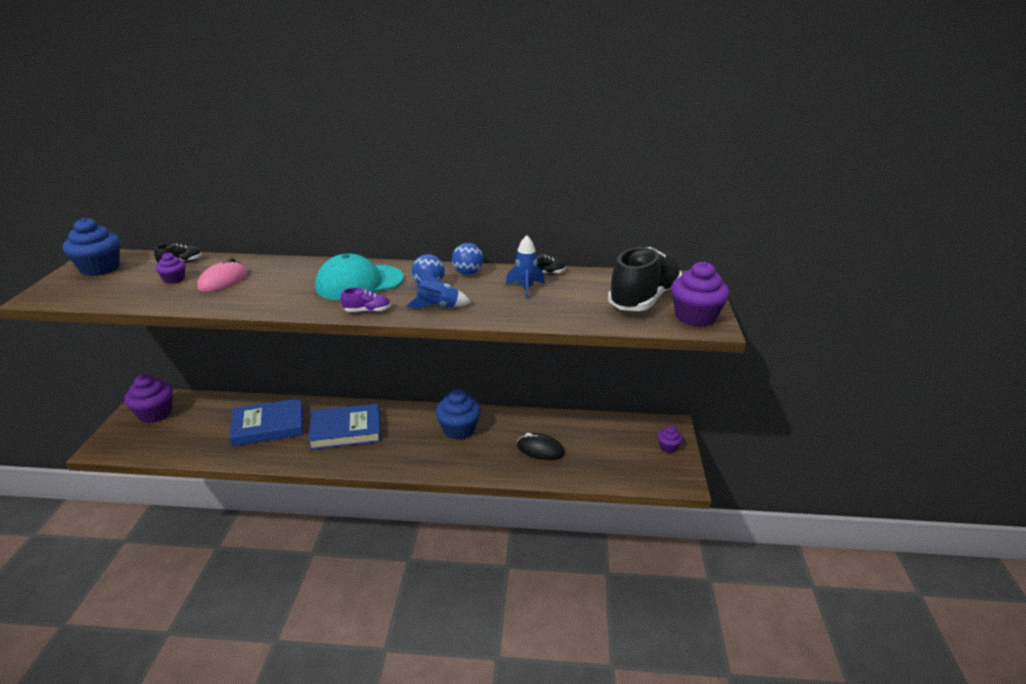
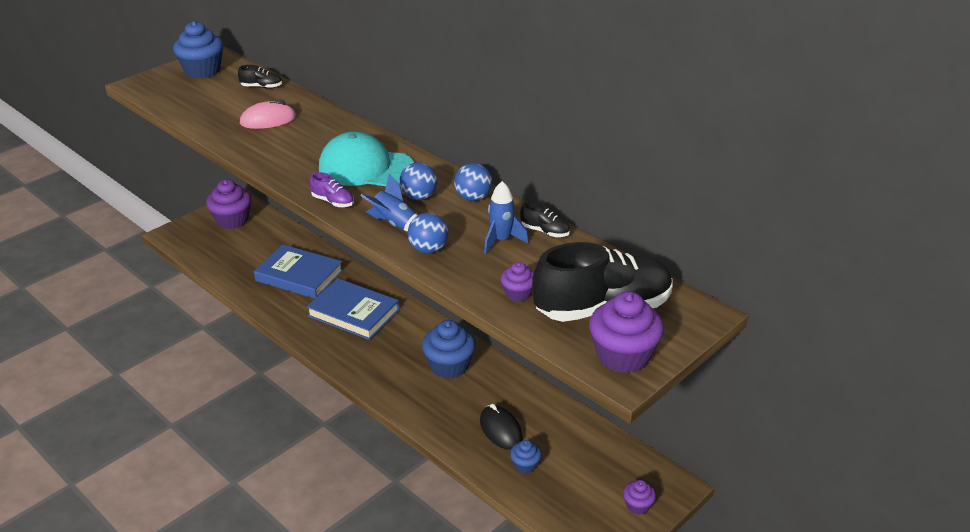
camera: 40 degrees right, 5 degrees up
purple cupcake [156,253,185,284] -> purple cupcake moved to [501,262,534,302]
none -> blue ball [408,213,448,253]
none -> blue cupcake [510,440,541,474]

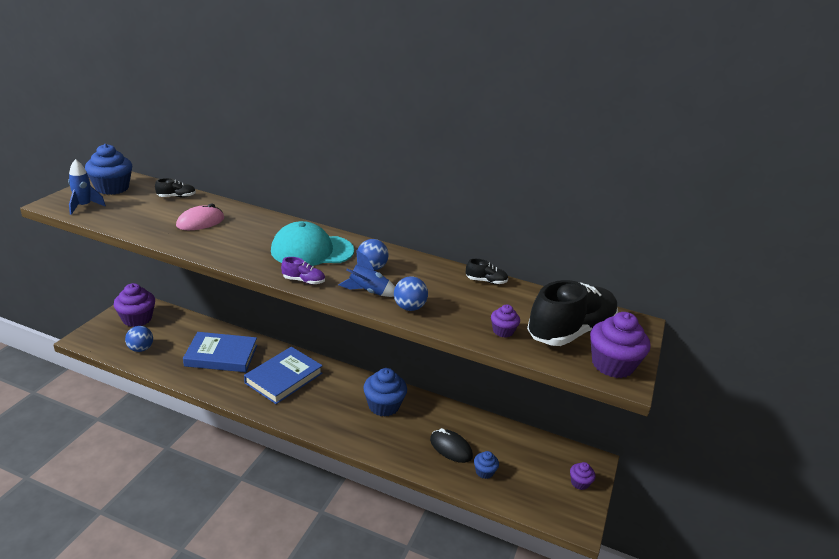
camera: 25 degrees left, 5 degrees down
blue book [306,278,399,340] -> blue book turned 60 degrees counterclockwise [244,347,323,404]
blue ball [454,163,492,201] -> blue ball moved to [125,326,153,352]
blue rocket [484,181,529,253] -> blue rocket moved to [68,159,106,215]

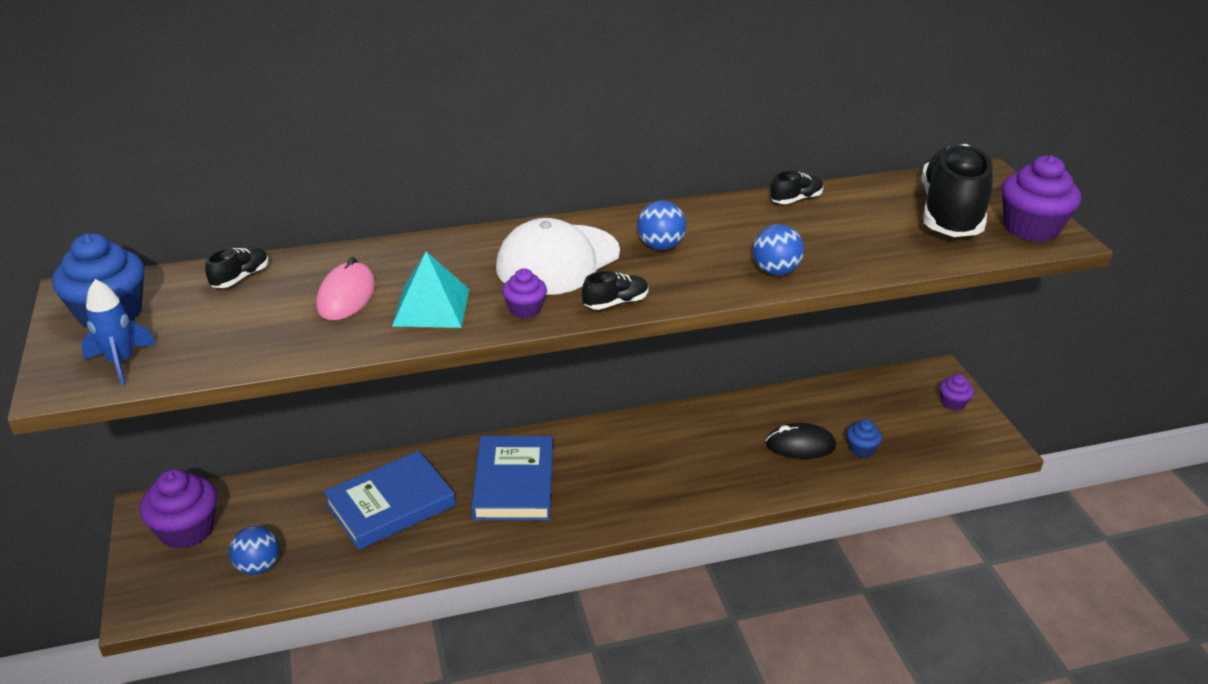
camera: 35 degrees left, 5 degrees up
turquoise cap [271,221,354,266] -> white cap [496,218,620,295]
purple shoe [281,257,325,284] -> black shoe [582,271,649,310]
blue rocket [339,250,395,297] -> none
blue cupcake [363,368,407,417] -> none
purple cupcake [491,304,520,337] -> purple cupcake moved to [502,269,547,319]
none -> turquoise pyramid [392,251,469,328]

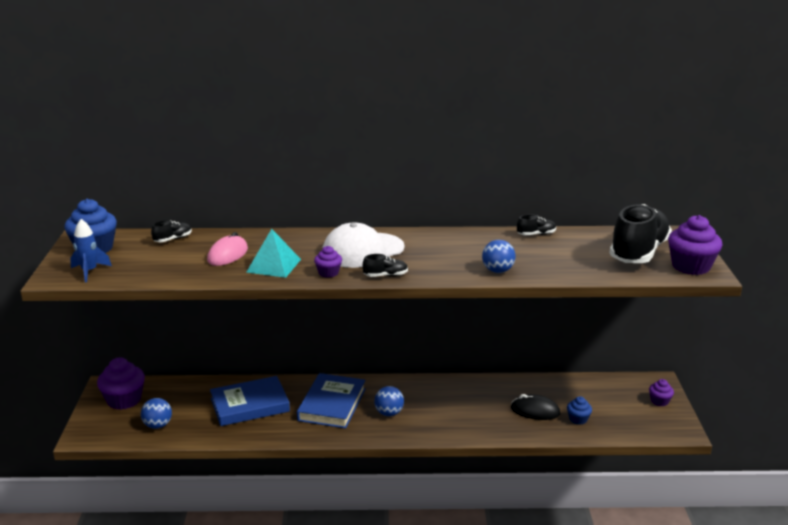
camera: 15 degrees right, 10 degrees down
blue ball [637,201,686,250] -> blue ball moved to [374,386,404,416]

